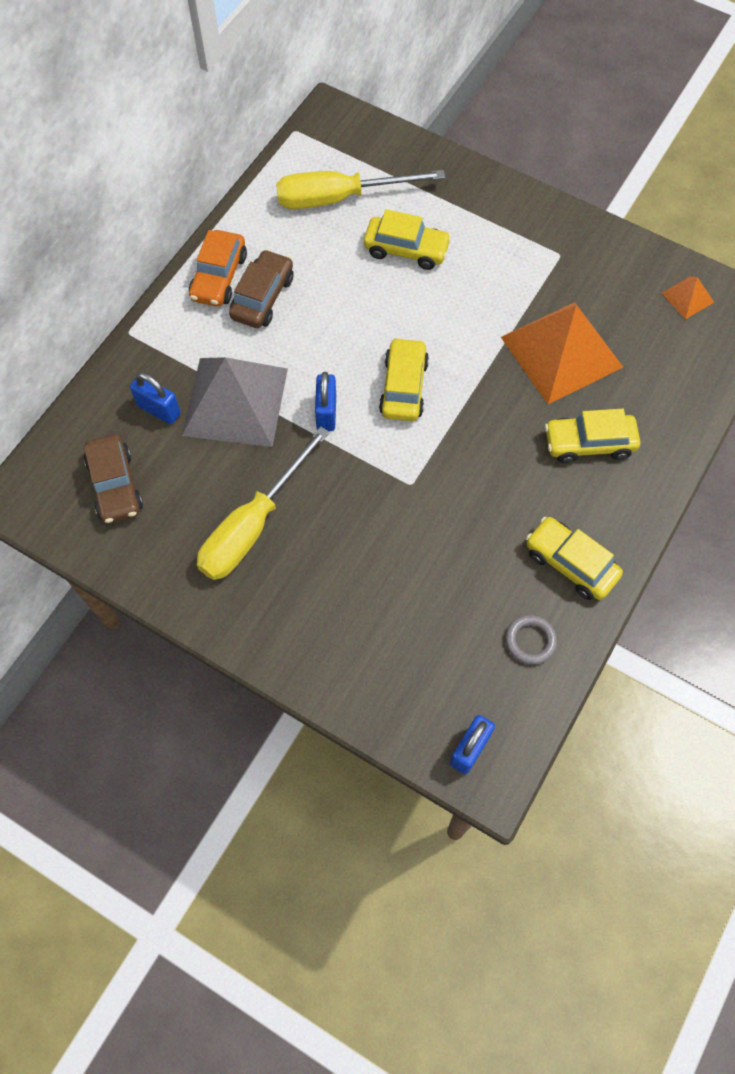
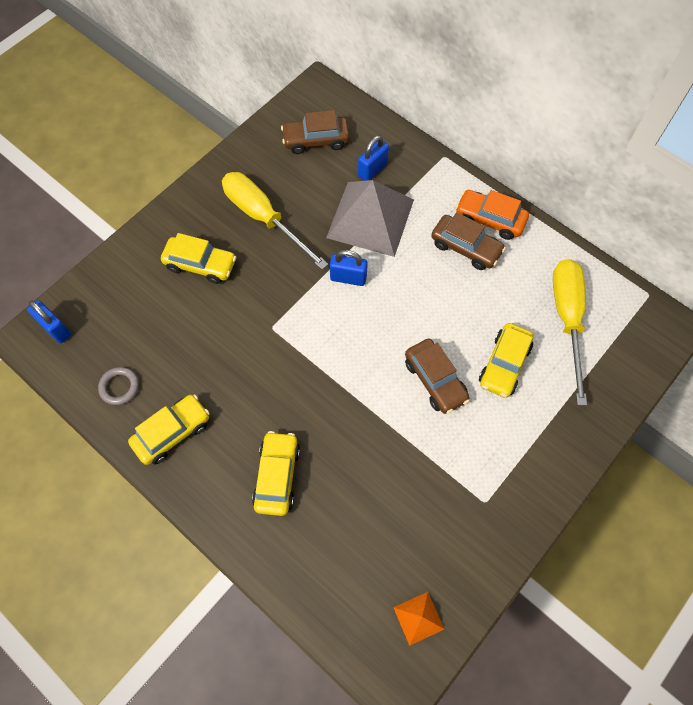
camera: 100 degrees right, 0 degrees up
yellow car [379,337,429,421] -> yellow car moved to [161,233,236,284]
orange pyramid [501,302,623,404] -> none
none -> brown car [405,339,470,414]

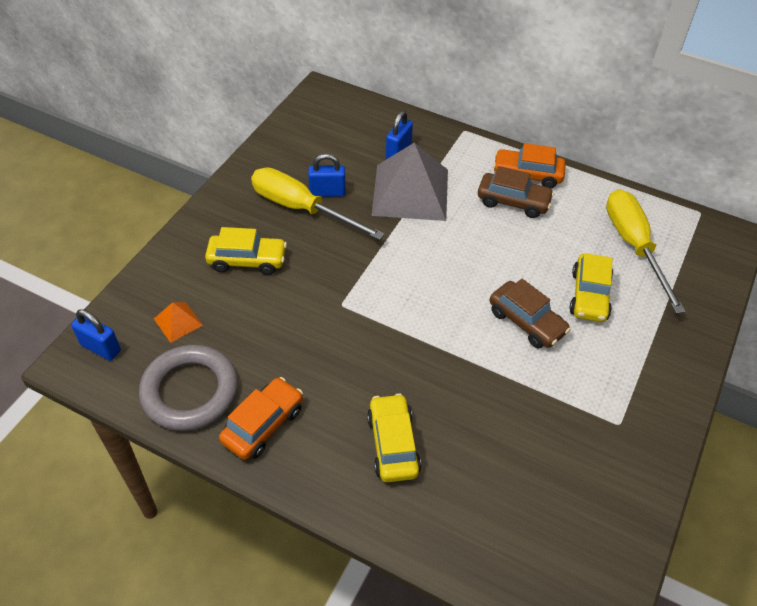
camera: 15 degrees left, 15 degrees down
grey ring [98,367,139,405] -> grey ring [139,345,238,431], size x2.12
yellow car [128,394,210,465] -> orange car [219,377,303,460]
brown car [281,110,350,154] -> none
blue padlock [330,250,368,286] -> blue padlock moved to [308,154,345,197]
orange pyramid [393,592,444,646] -> orange pyramid moved to [154,302,203,343]

